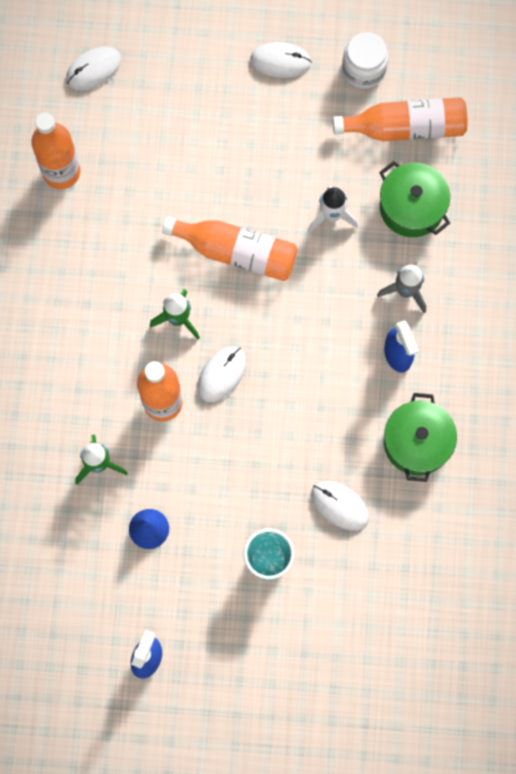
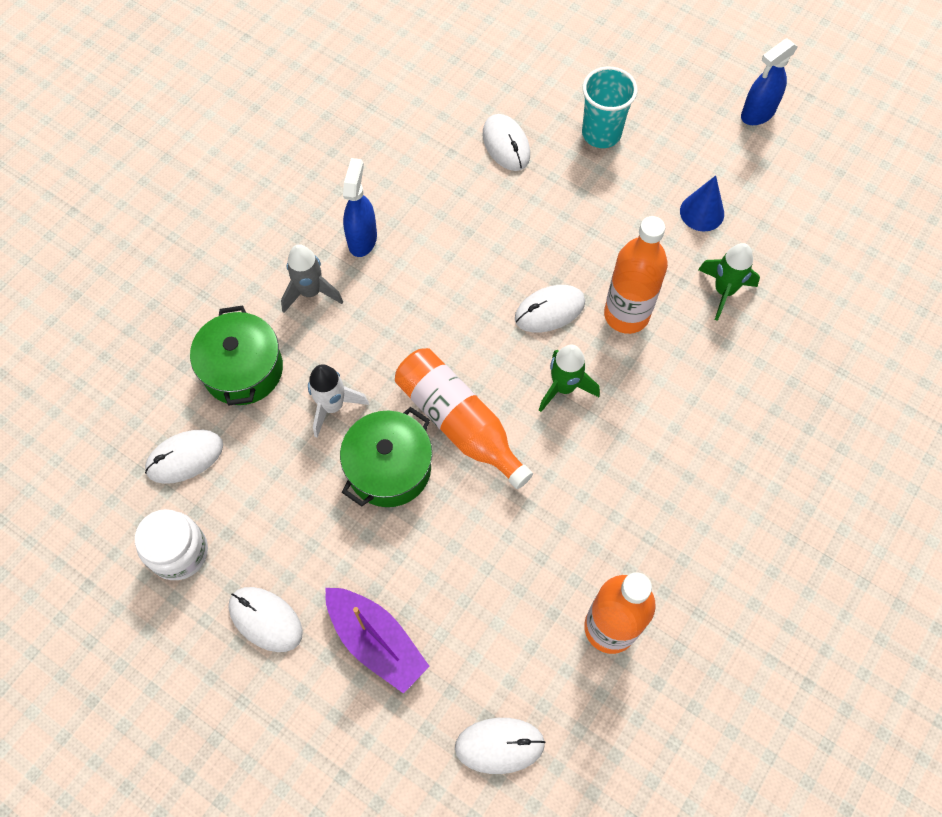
camera: 150 degrees left, 10 degrees down
orange bottle [333,97,467,141] -> white mouse [145,430,223,484]
green pot [384,393,457,482] -> green pot moved to [340,407,432,507]
none -> purple boat [326,588,430,694]

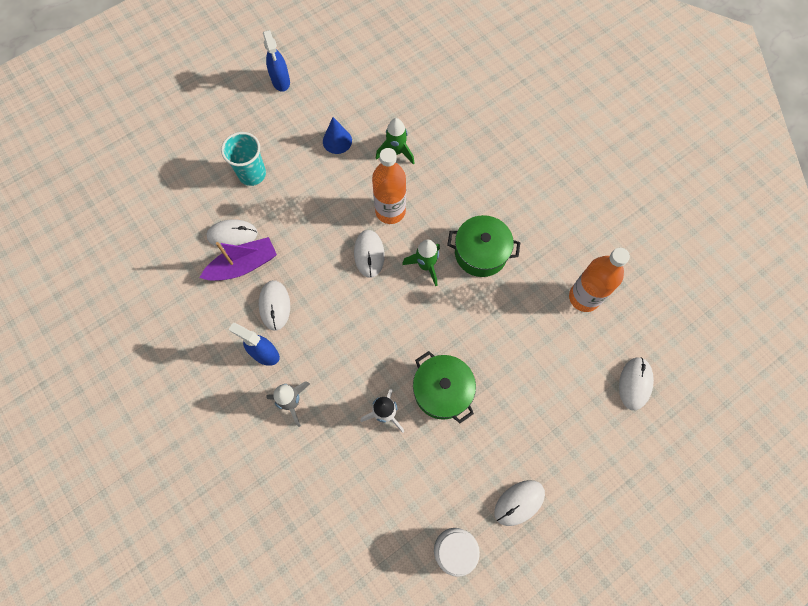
camera: 70 degrees left, 5 degrees up
white mouse [145,430,223,484] -> white mouse moved to [259,280,290,331]
green pot [190,306,283,405] -> green pot moved to [447,215,520,277]
purple boat [326,588,430,694] -> purple boat moved to [200,237,277,281]
orange bottle [395,348,533,489] -> none

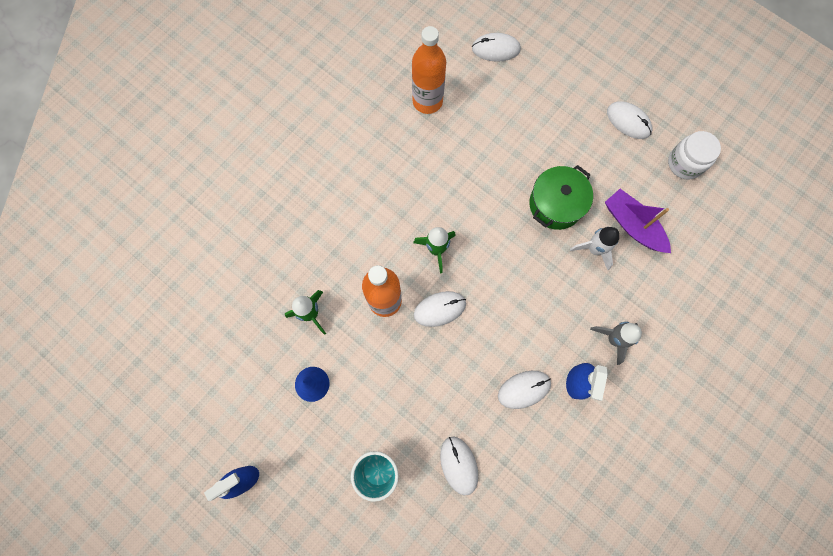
camera: 105 degrees left, 5 degrees up
purple boat [200,237,277,281] -> purple boat moved to [605,189,671,253]
green pot [447,215,520,277] -> none

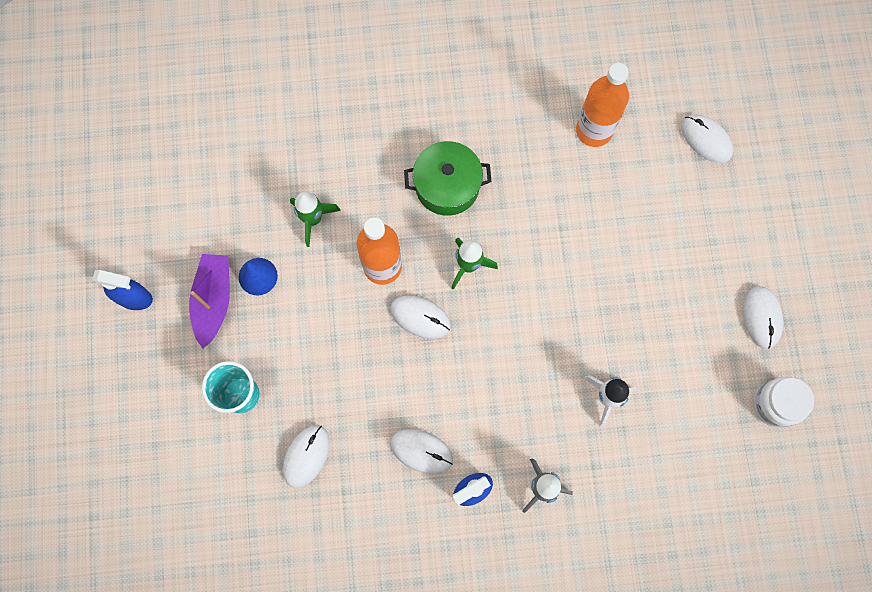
camera: 45 degrees right, 0 degrees up
green pot [529,165,593,230] -> green pot moved to [404,141,492,216]
purple boat [605,189,671,253] -> purple boat moved to [189,254,230,349]

